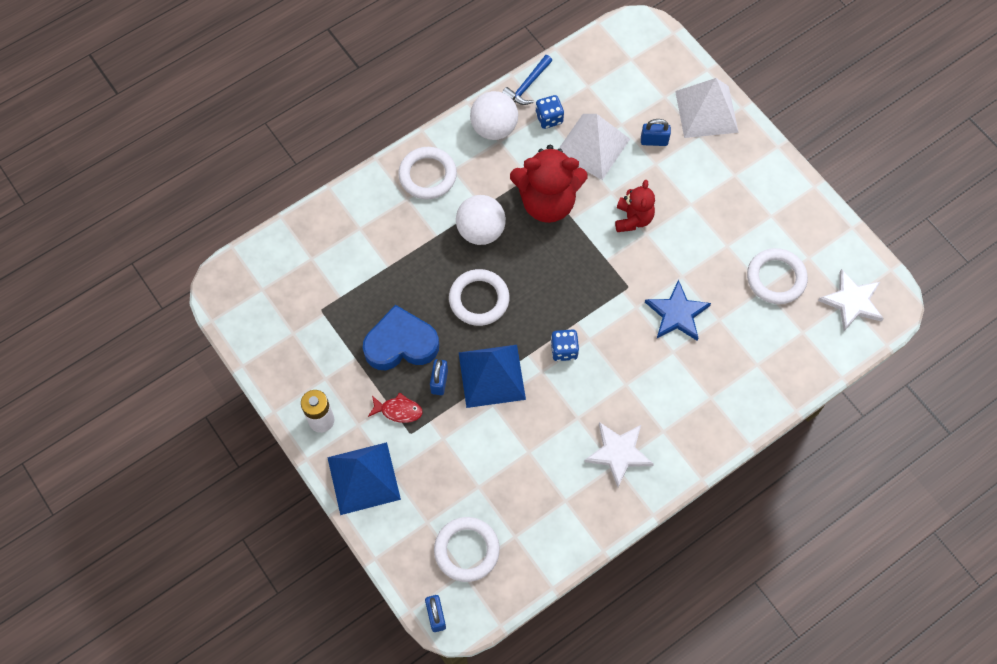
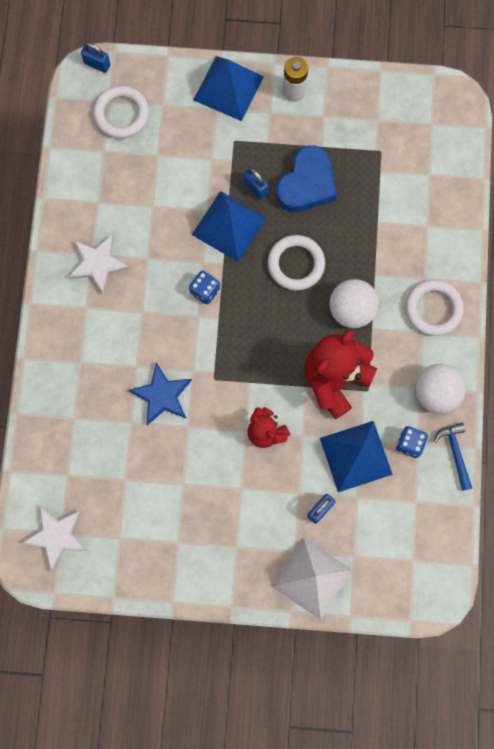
camera: 130 degrees right, 10 degrees up
red fish [368,392,423,423] -> none
white pyramid [559,114,630,180] -> blue pyramid [320,421,393,492]
white ring [747,248,808,304] -> none

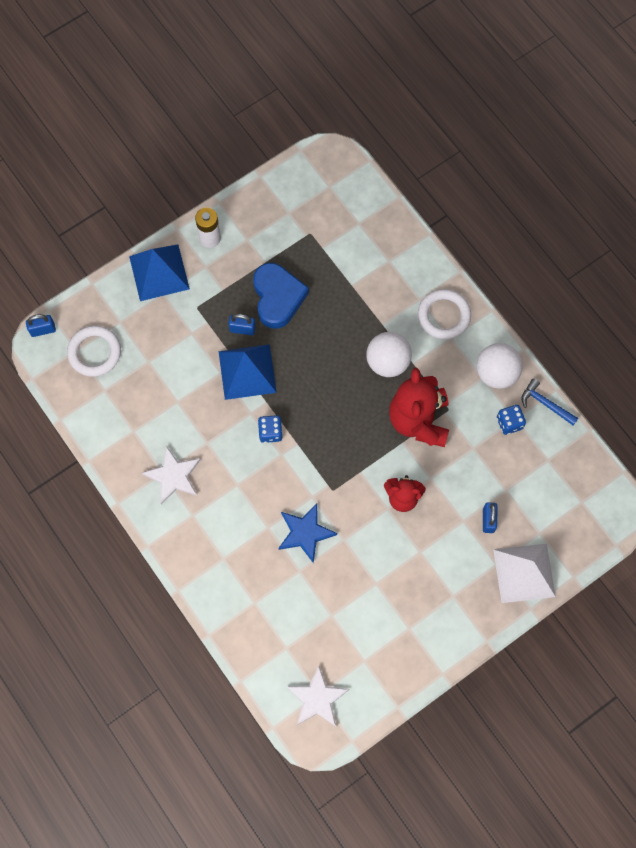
camera: 40 degrees left, 5 degrees down
white ring [268,235,325,291] -> none
blue pyramid [320,421,393,492] -> none

